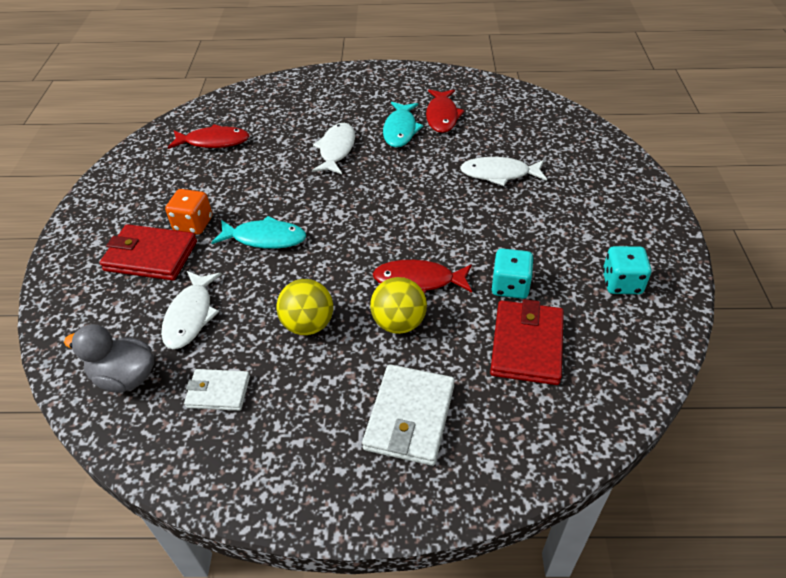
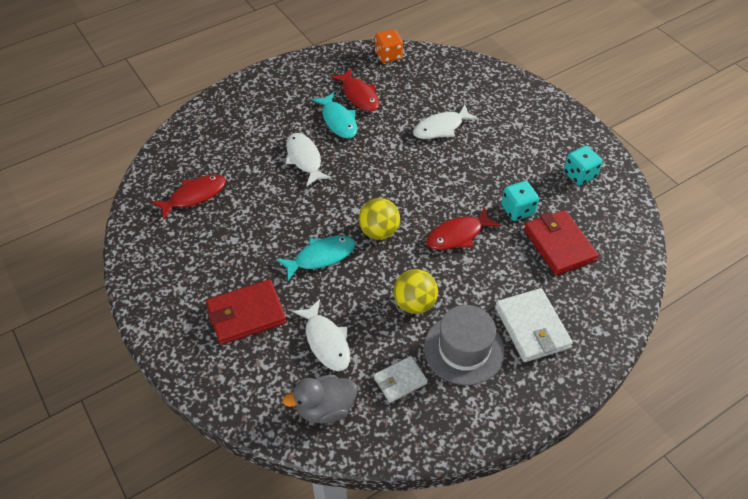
camera: 35 degrees left, 5 degrees up
orange dice [165,189,212,234] -> orange dice moved to [375,29,403,63]
yellow ball [370,277,427,334] -> yellow ball moved to [359,198,400,240]
none -> grey hat [424,305,505,385]

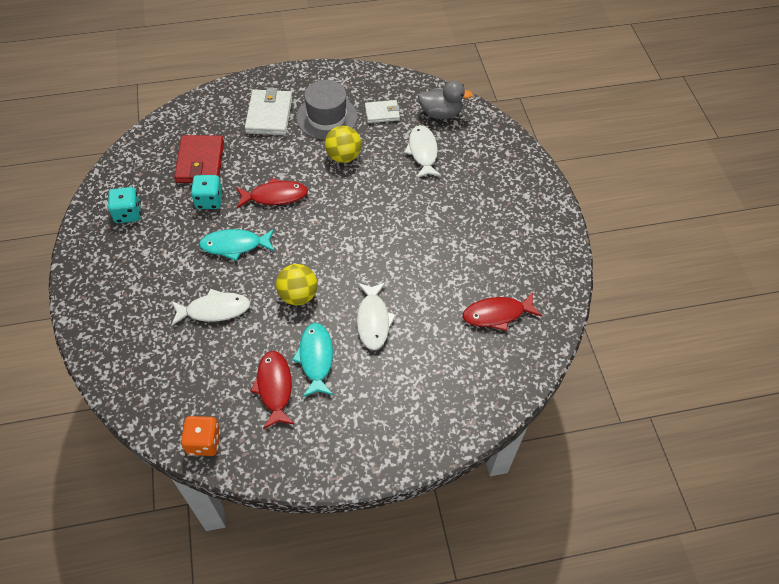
camera: 160 degrees left, 5 degrees up
red wallet [206,279,287,345] -> none
turquoise fish [277,236,356,281] -> turquoise fish moved to [199,229,274,261]
yellow ball [359,198,400,240] -> yellow ball moved to [276,264,318,305]

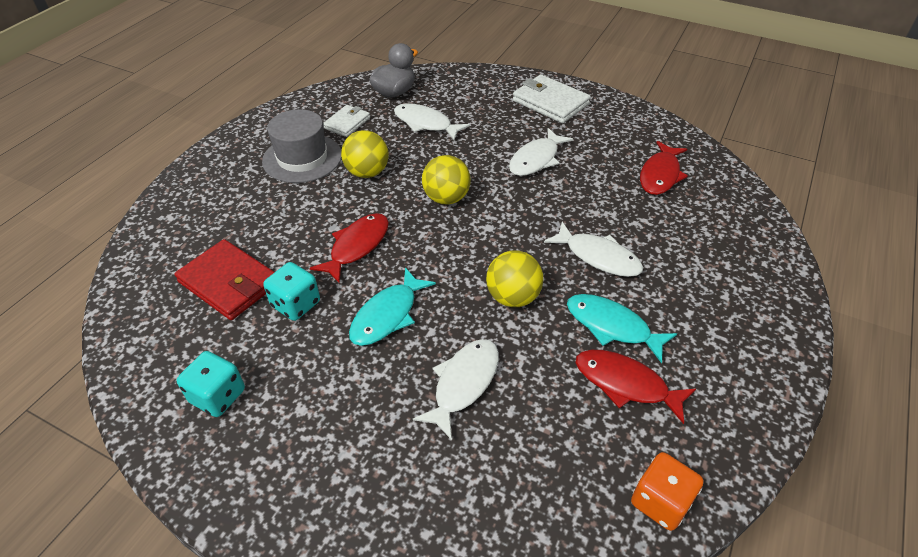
camera: 50 degrees left, 10 degrees down
white wallet [245,88,292,135] -> white wallet moved to [513,74,591,123]
none -> yellow ball [422,155,471,205]
none -> white fish [509,128,573,176]

